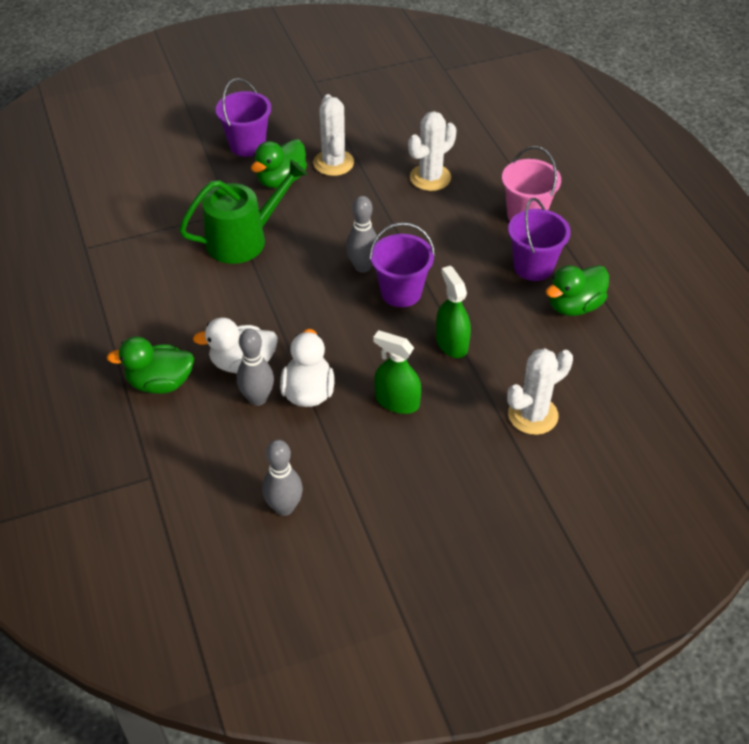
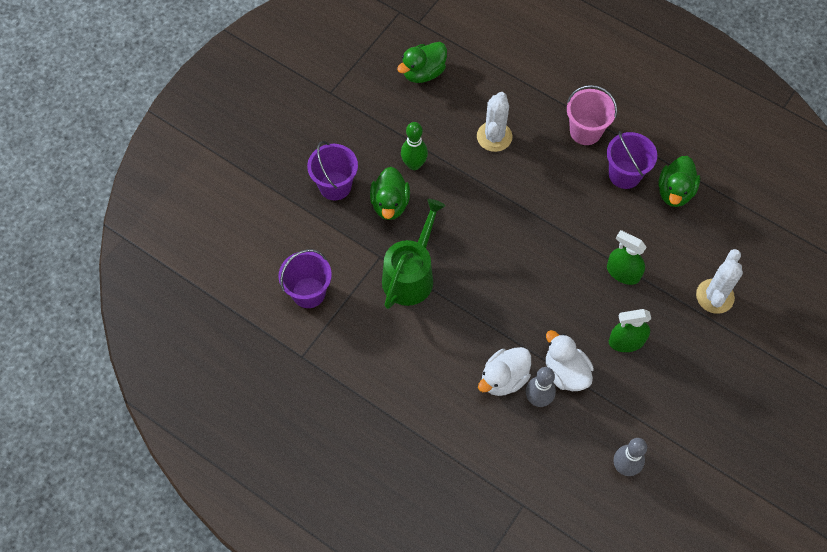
camera: 35 degrees left, 15 degrees up
green duck [107,337,194,394] -> green duck moved to [397,42,447,83]
white cactus [313,94,354,176] -> green bowling pin [401,122,428,170]
grey bowling pin [346,196,379,273] -> none
purple bucket [369,222,435,307] -> purple bucket moved to [279,249,332,308]

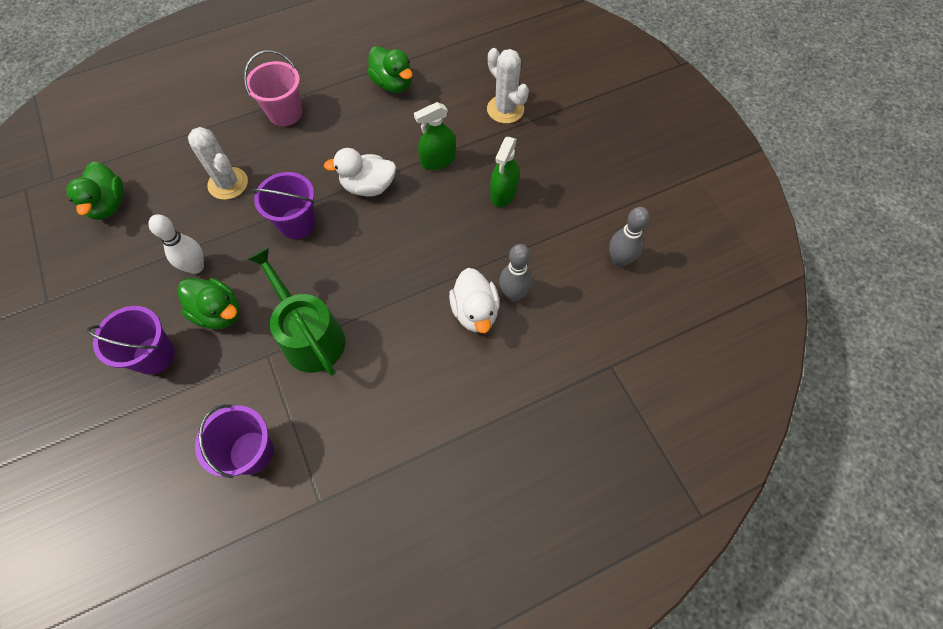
camera: 60 degrees left, 0 degrees up
green bowling pin [401,122,428,170] -> white bowling pin [148,214,204,274]
white duck [546,330,594,391] -> white duck moved to [324,148,396,196]
purple bucket [607,131,657,189] -> purple bucket moved to [252,172,316,239]

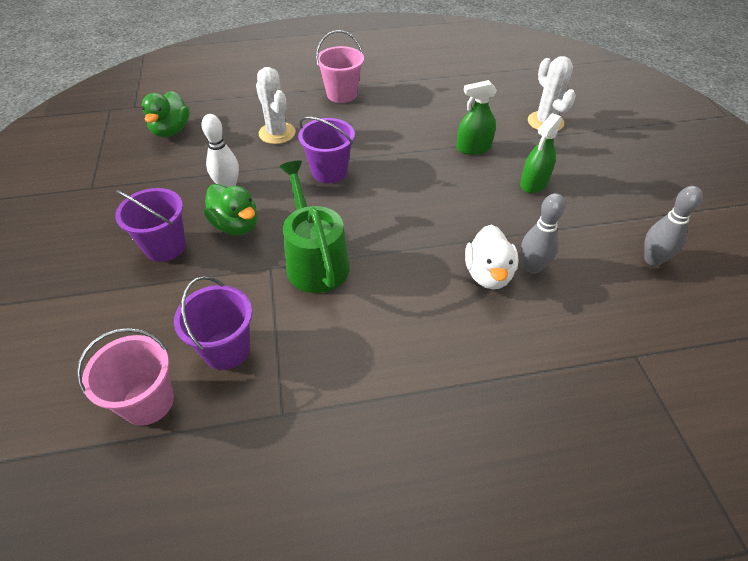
camera: 15 degrees right, 15 degrees down
white duck [324,148,396,196] -> none
green duck [367,46,413,93] -> none
none -> pink bucket [77,328,174,426]

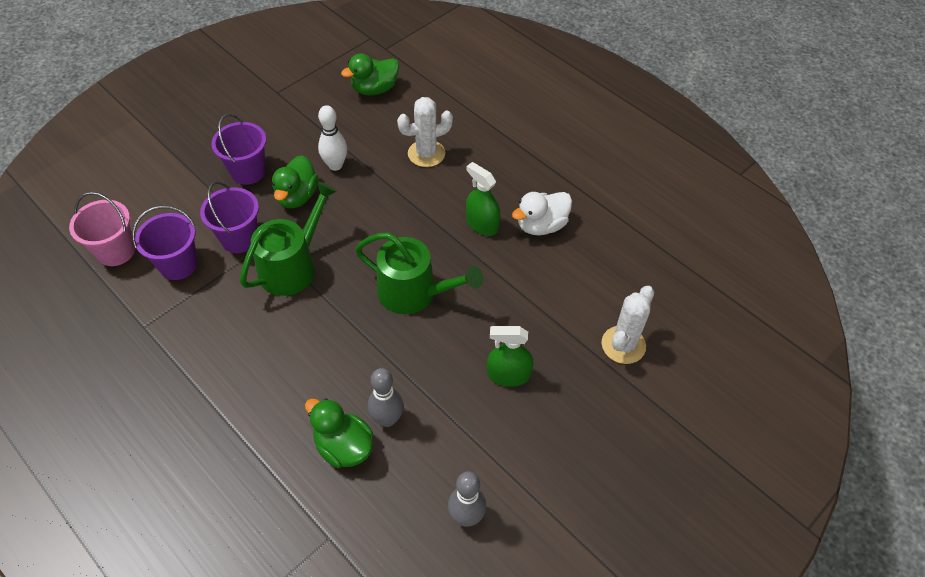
camera: 55 degrees right, 5 degrees up
white cactus [256,67,296,144] -> white cactus turned 45 degrees clockwise [397,97,453,167]
purple bucket [298,117,355,183] -> purple bucket moved to [200,182,259,253]
pink bucket [316,30,364,103] -> none
green spray bottle [456,80,497,155] -> green spray bottle moved to [466,162,500,236]
white duck [465,225,518,289] -> white duck moved to [512,192,572,236]
none -> green duck [305,398,373,468]
none -> green watering can [355,232,483,314]

